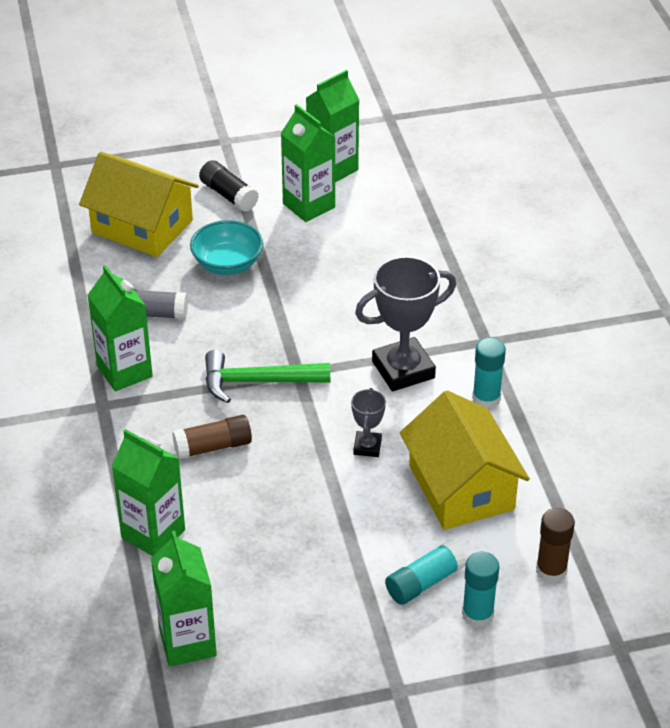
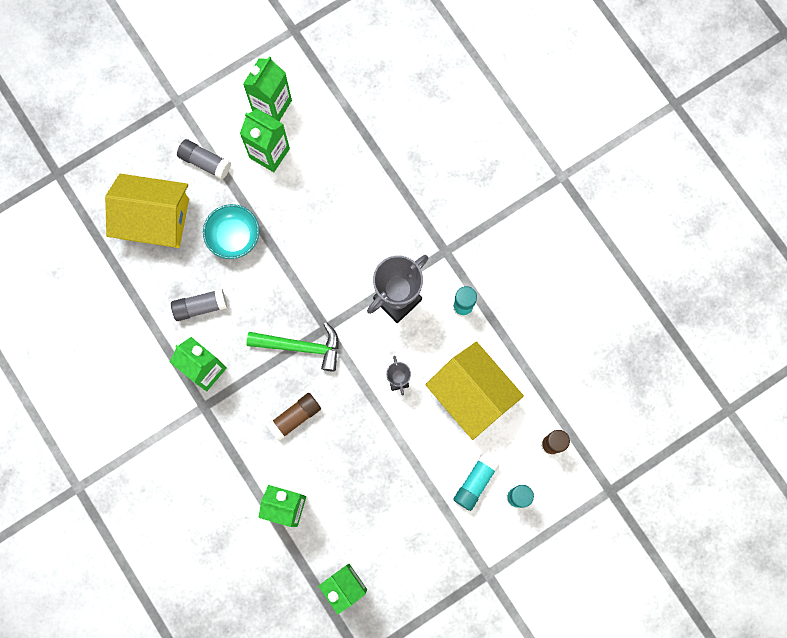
camera: 20 degrees left, 35 degrees up
black glue stick [199,160,259,212] -> grey glue stick [177,139,231,180]
green hammer [205,350,330,403] -> green hammer turned 150 degrees counterclockwise [247,322,339,372]

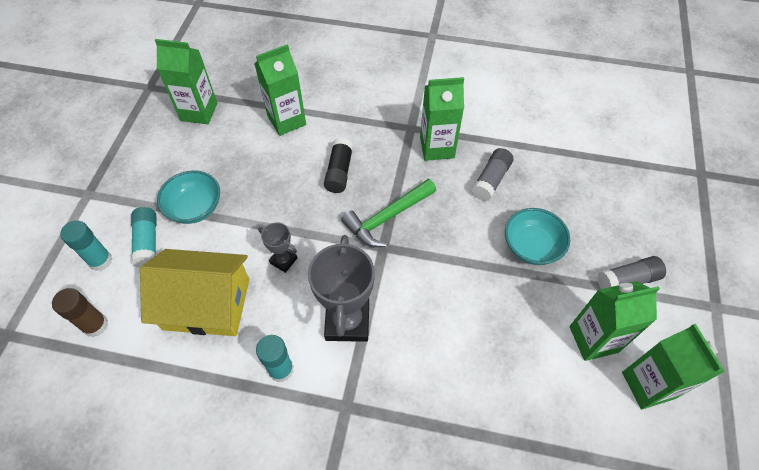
camera: 135 degrees right, 20 degrees down
yellow house [105,174,189,248] -> none
brown glue stick [267,393,321,441] -> black glue stick [324,138,353,193]
none -> turquoise bowl [157,170,220,224]

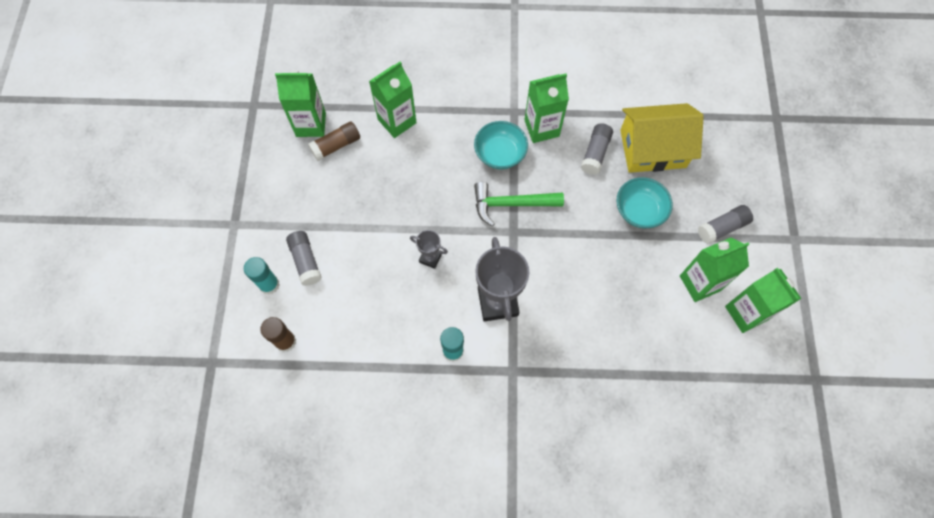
camera: 10 degrees left, 10 degrees up
turquoise glue stick [131,207,156,268] -> grey glue stick [286,231,322,286]
yellow house [140,249,249,336] -> yellow house moved to [620,103,704,173]
turquoise bowl [157,170,220,224] -> turquoise bowl moved to [474,121,528,170]
black glue stick [324,138,353,193] -> none
green hammer [341,179,437,247] -> green hammer turned 45 degrees clockwise [474,182,564,226]
none -> brown glue stick [308,121,360,161]

